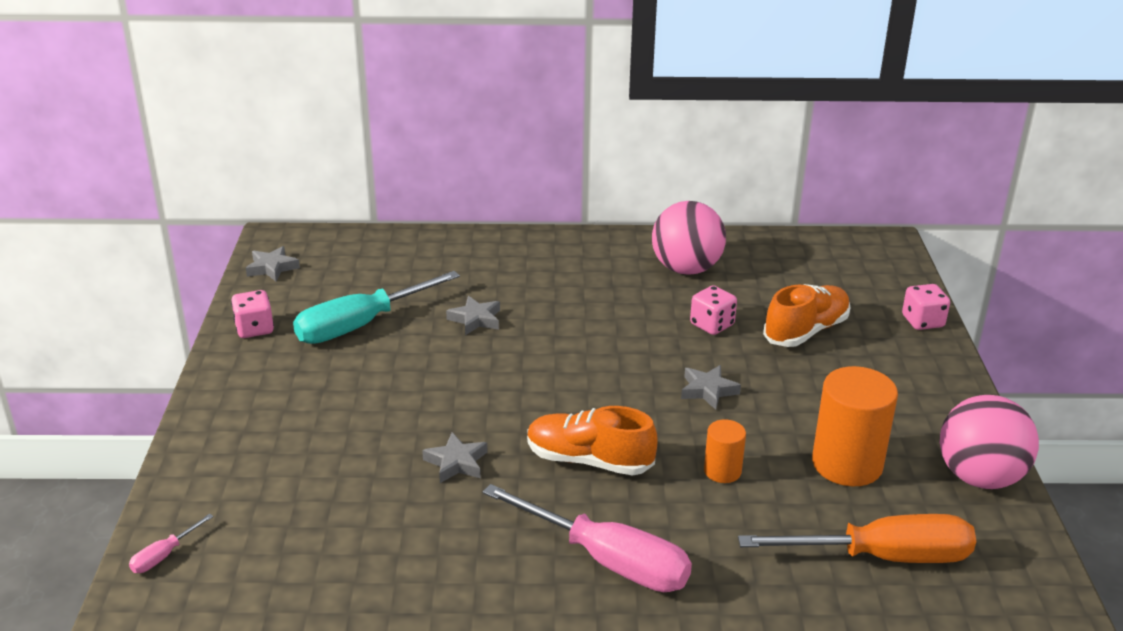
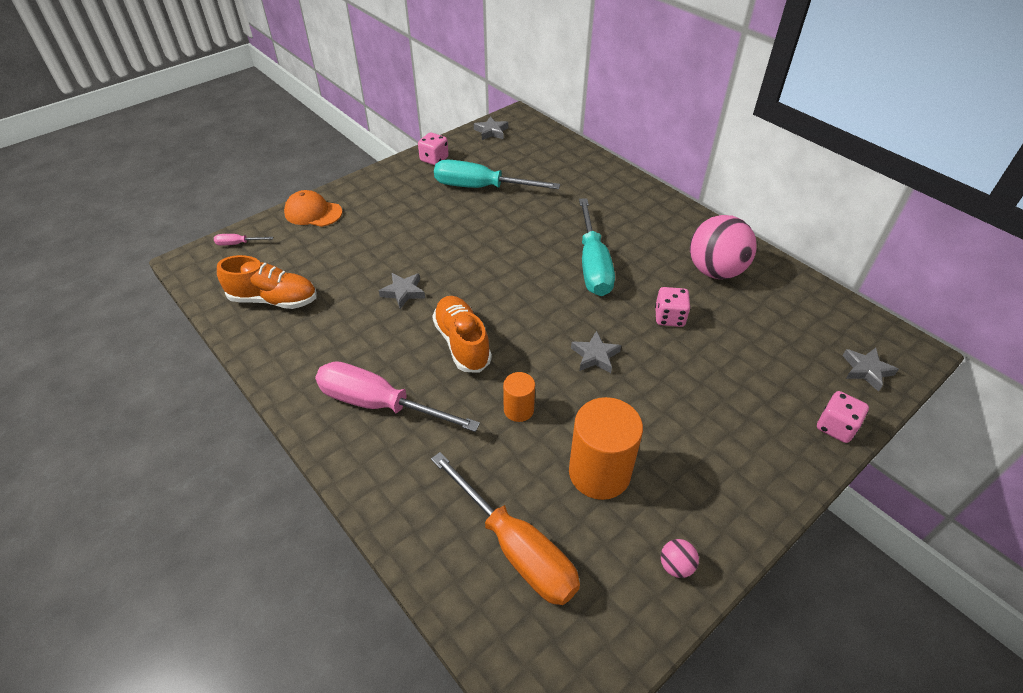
camera: 50 degrees right, 15 degrees up
grey star [446,296,500,335] -> grey star moved to [842,348,899,392]
pink screwdriver [483,484,692,592] -> pink screwdriver turned 120 degrees clockwise [315,361,480,432]
orange shoe [763,284,851,347] -> orange shoe moved to [217,255,317,309]
pink ball [940,395,1039,489] -> pink ball [661,539,699,578], size x0.41
none -> orange cap [284,190,342,227]
none -> turquoise screwdriver [579,198,615,296]

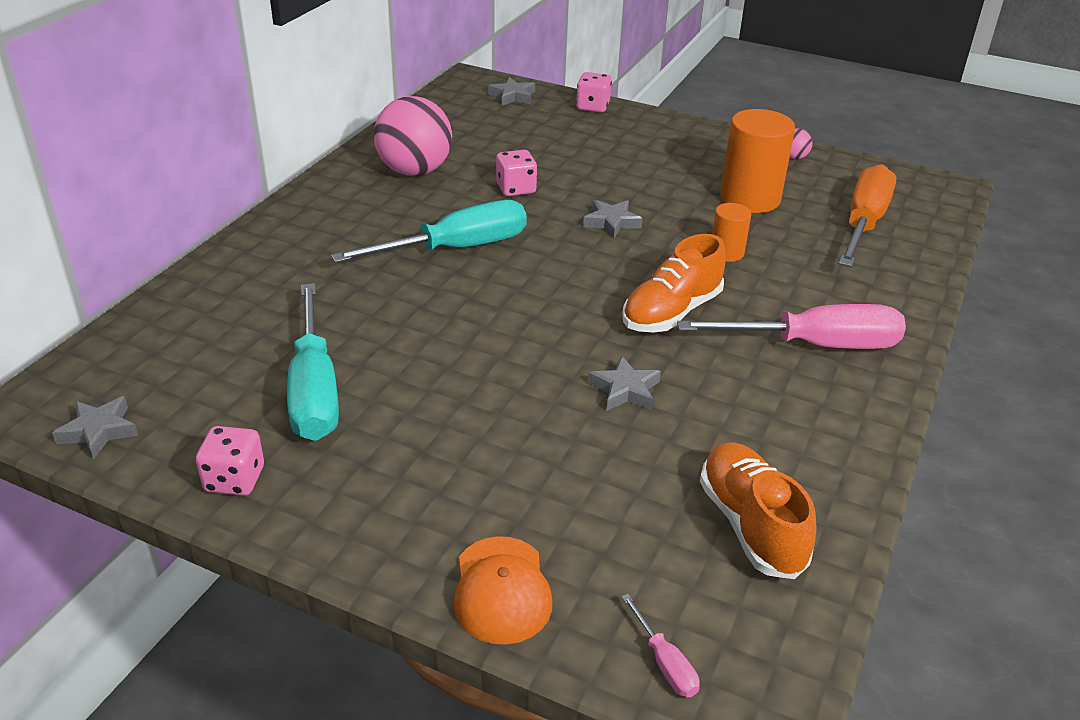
camera: 115 degrees left, 10 degrees down
pink screwdriver [315,361,480,432] -> pink screwdriver turned 90 degrees counterclockwise [677,304,906,349]

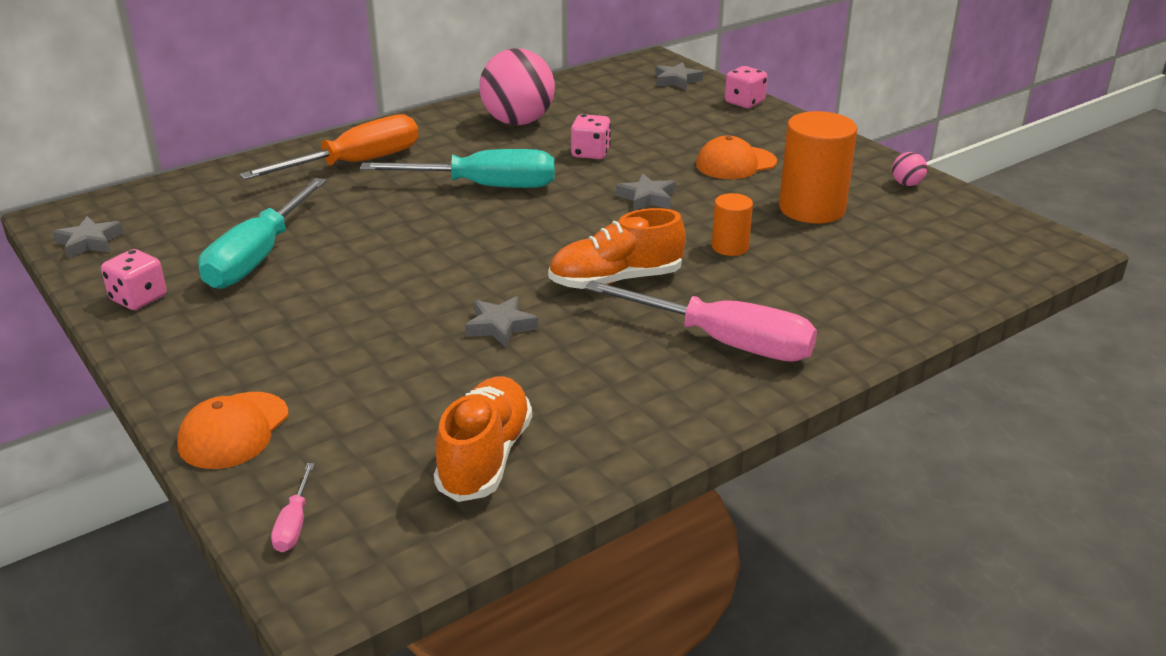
camera: 30 degrees right, 5 degrees down
orange screwdriver [839,164,896,267] -> orange screwdriver moved to [240,114,419,180]
none -> orange cap [696,136,777,179]

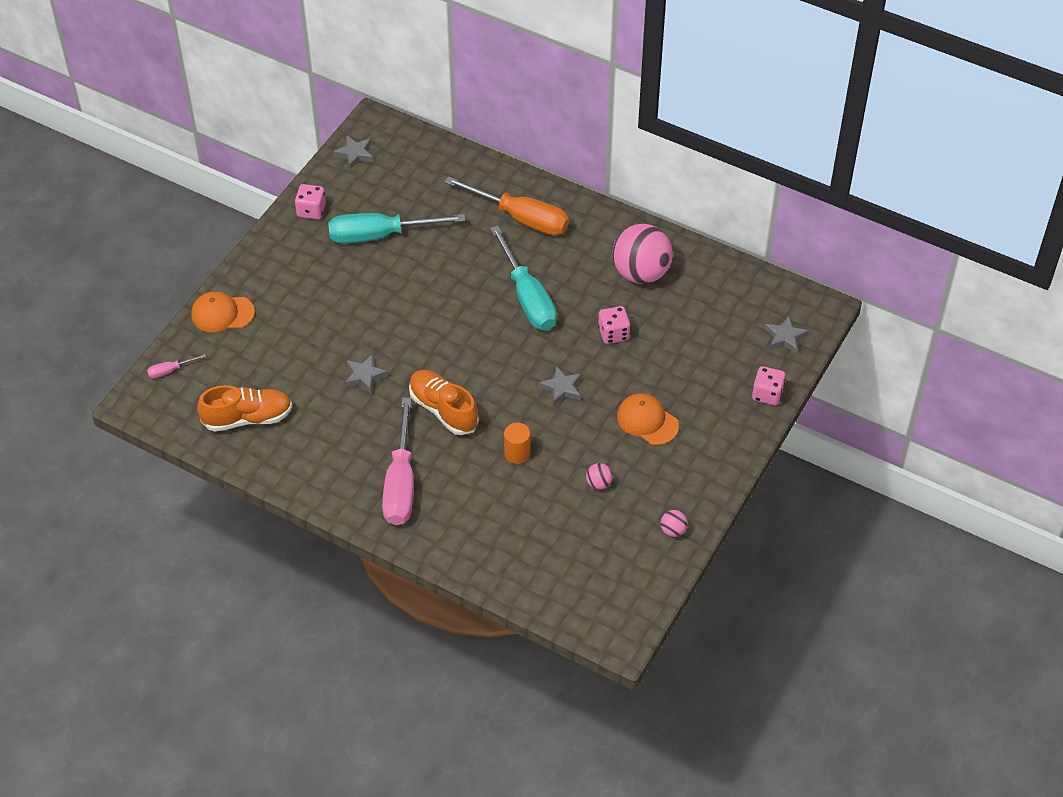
camera: 65 degrees right, 20 degrees up
orange cylinder [779,111,857,224] -> pink ball [586,463,613,490]

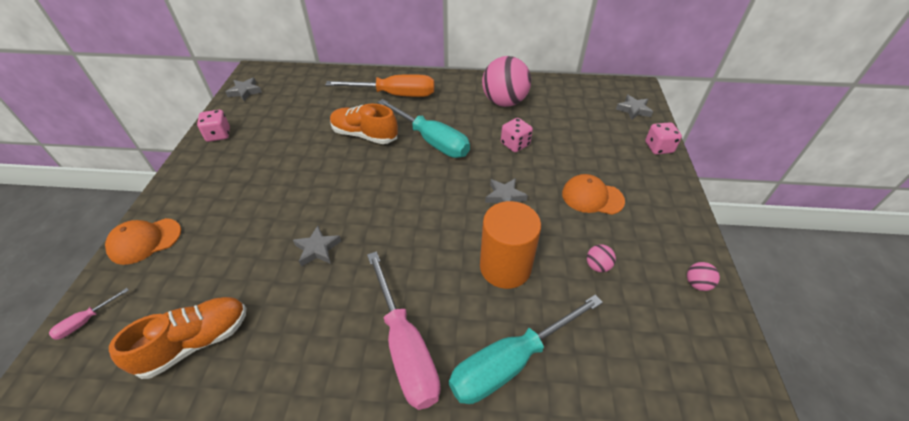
camera: 25 degrees left, 5 degrees down
turquoise screwdriver [328,213,465,244] -> turquoise screwdriver moved to [449,295,603,404]
orange shoe [409,370,479,435] -> orange shoe moved to [330,104,398,144]
orange cylinder [504,423,530,464] -> orange cylinder [480,201,541,289], size x1.88

